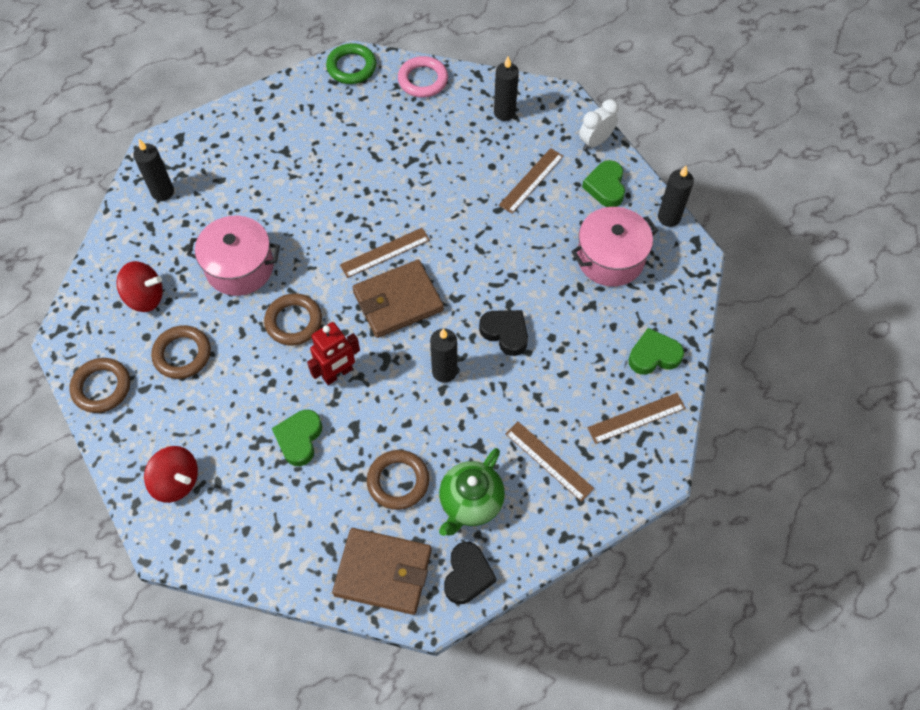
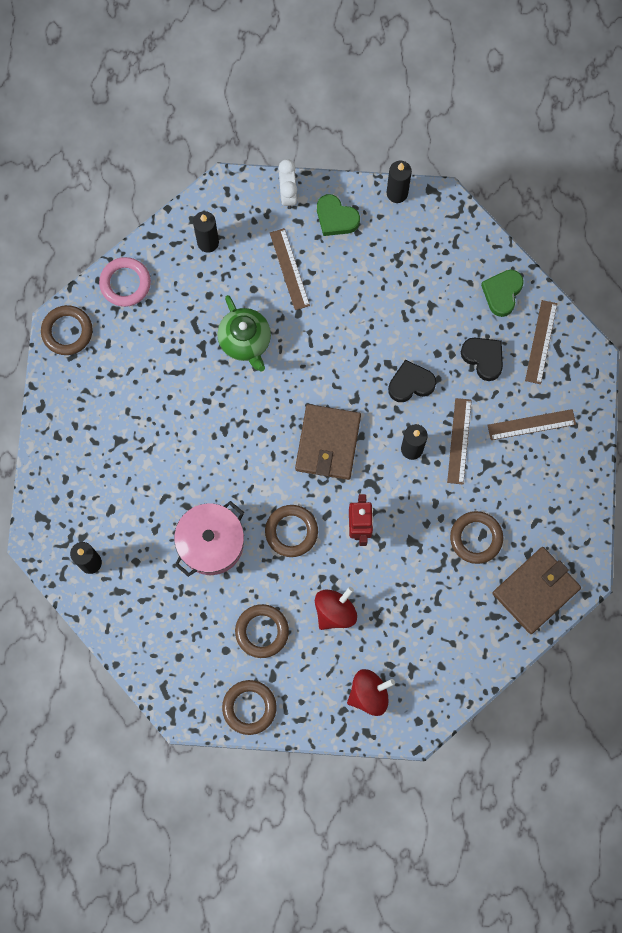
camera: 55 degrees left, 15 degrees up
red spinning top [117,261,163,312] -> red spinning top moved to [315,587,357,630]
green heart [272,410,322,466] -> none
green ring [326,43,376,84] -> brown ring [41,305,93,355]
brown ruler [340,228,430,278] -> brown ruler moved to [447,398,472,485]
green teapot [439,448,505,536] -> green teapot moved to [217,295,271,371]
black heart [444,542,496,604] -> black heart moved to [461,338,503,381]
pink pot [571,207,658,286] -> none

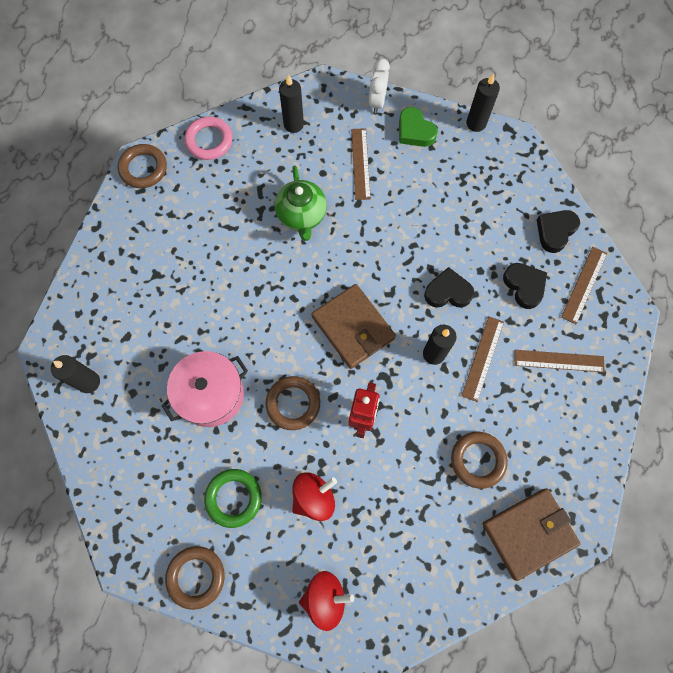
camera: 15 degrees right, 5 degrees down
brown ring [235,604,289,658] -> green ring [204,469,262,528]
brown wallet [295,404,361,480] -> brown wallet turned 60 degrees counterclockwise [311,284,396,369]
green heart [481,270,524,317] -> black heart [537,210,580,253]

